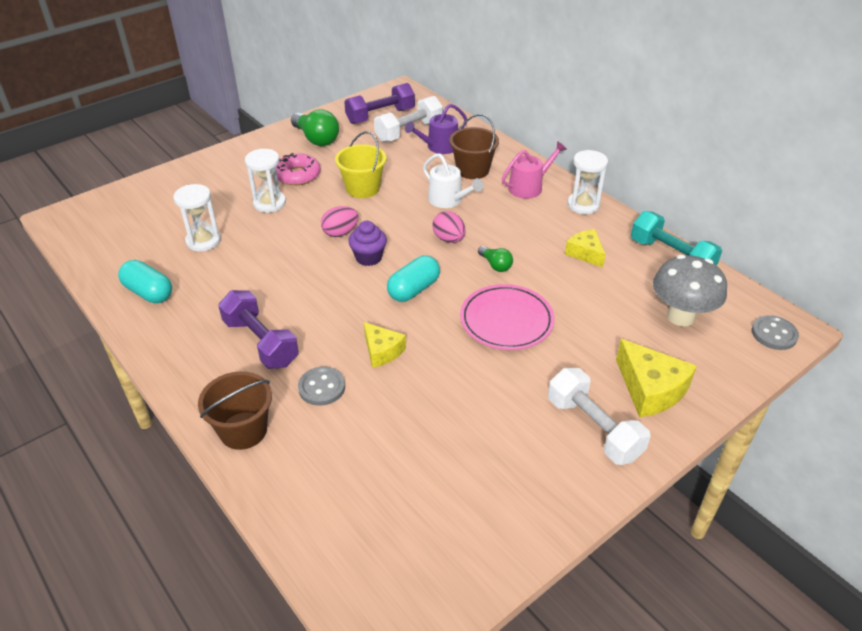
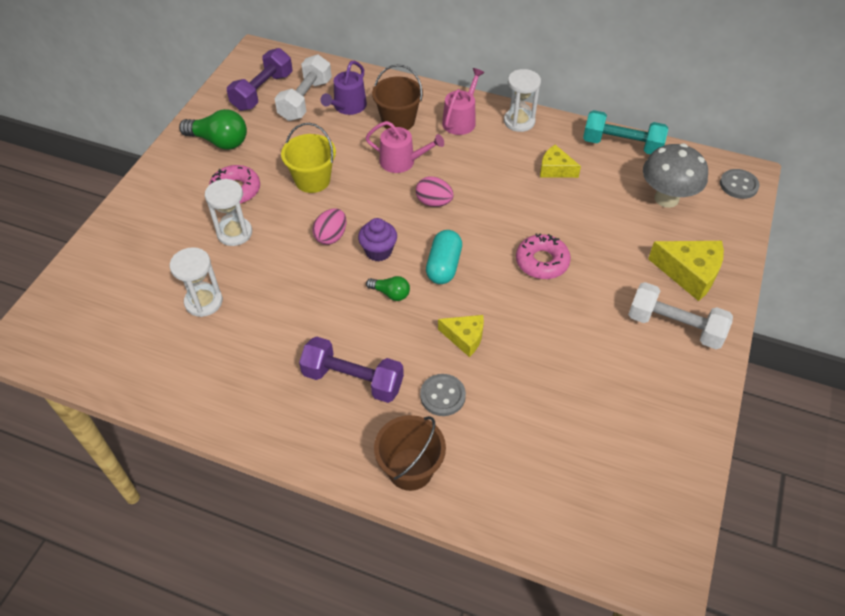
camera: 30 degrees left, 10 degrees up
turquoise capsule [118,260,172,303] -> none
white watering can [423,153,484,208] -> pink watering can [365,121,444,173]
pink plate [460,284,555,350] -> pink donut [516,234,571,279]
green light bulb [478,246,513,272] -> green light bulb moved to [366,276,410,301]

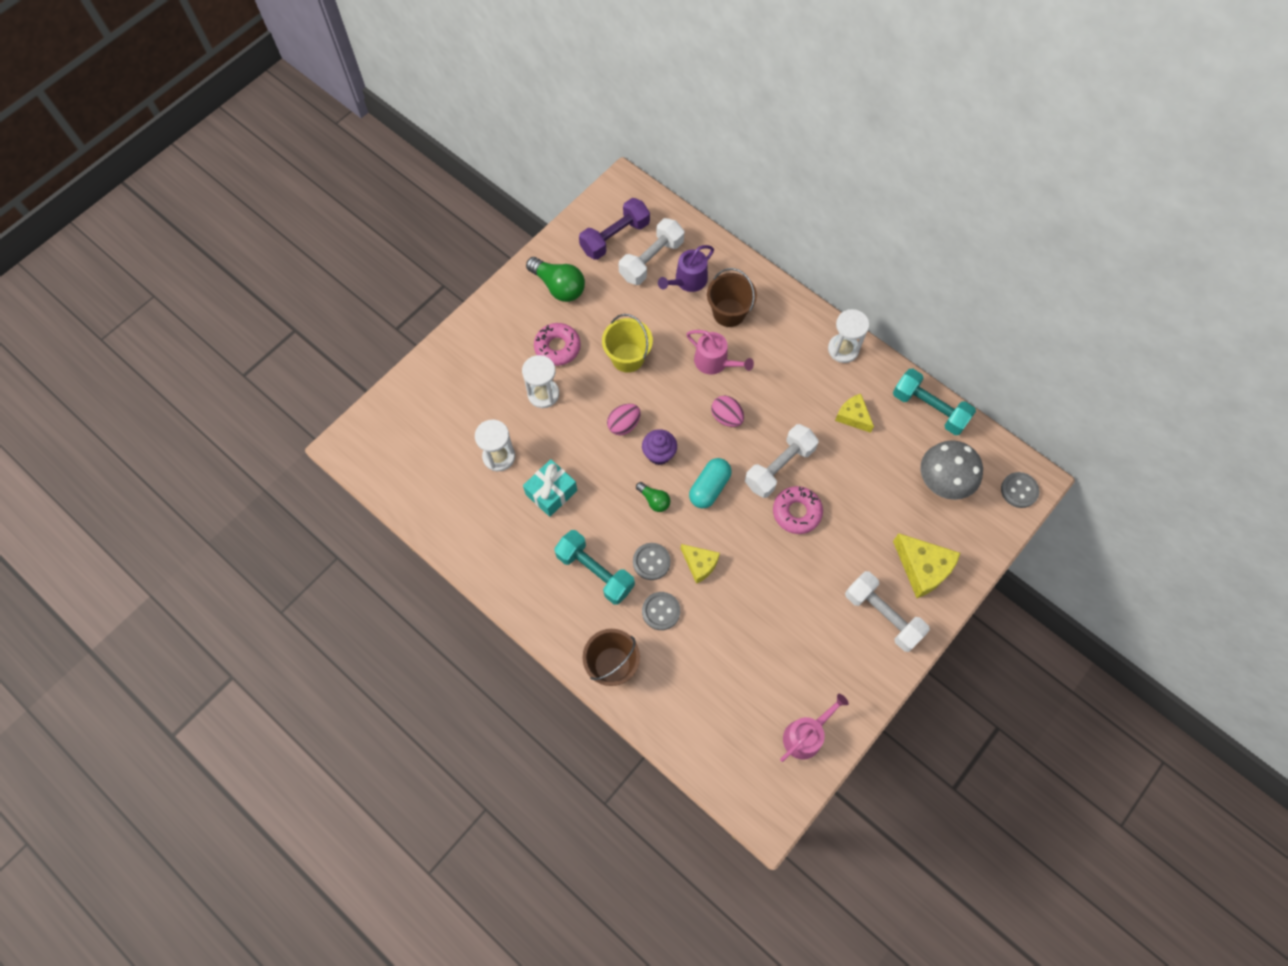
camera: 20 degrees right, 15 degrees up
purple dumbbell [299,337,404,403] -> turquoise dumbbell [554,530,635,605]
pink watering can [442,68,484,135] -> pink watering can moved to [780,694,849,762]
none -> turquoise gift [523,459,577,517]
none -> grey button [633,543,671,580]
none -> white dumbbell [745,424,819,498]

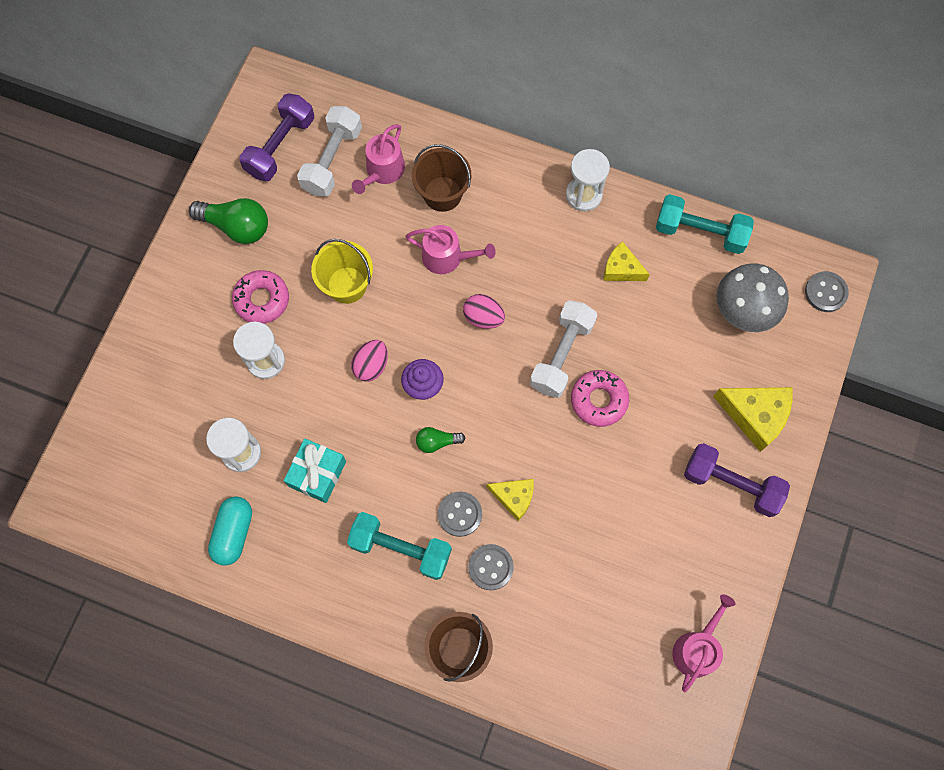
camera: 20 degrees left, 5 degrees up
green light bulb [636,482,670,512] -> green light bulb turned 150 degrees clockwise [416,427,465,453]
purple watering can [658,245,714,292] -> pink watering can [352,124,405,194]
turquoise capsule [689,458,732,509] -> turquoise capsule moved to [208,496,252,566]
white dumbbell [845,571,930,652] -> purple dumbbell [684,443,790,517]

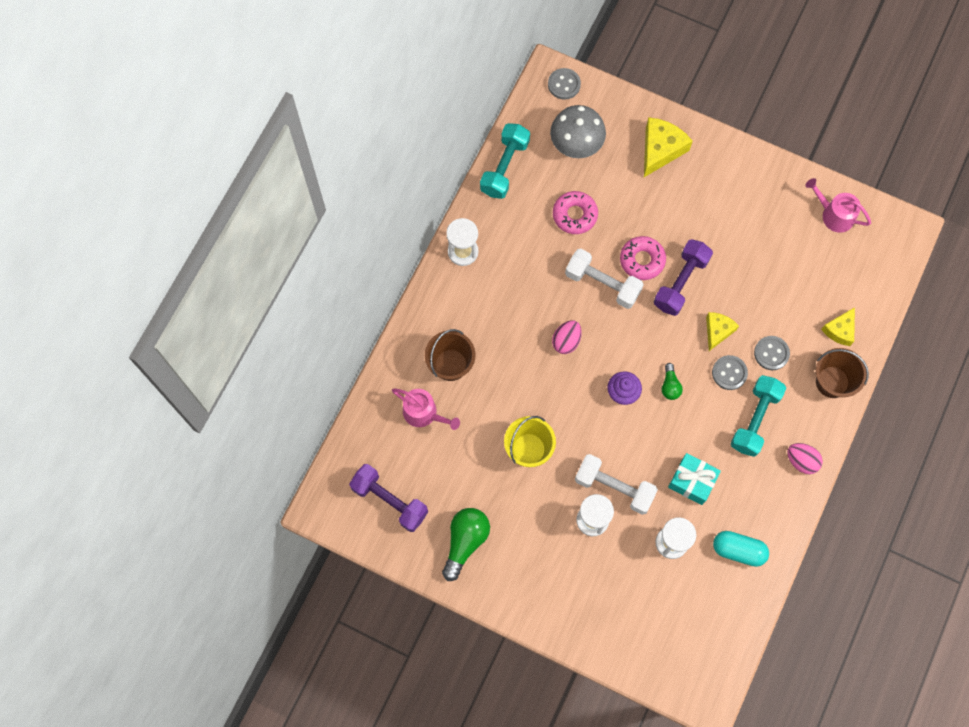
camera: 85 degrees left, 0 degrees up
pink donut [232,270,289,324] -> pink donut moved to [553,191,598,234]
white dumbbell [297,106,362,197] -> white dumbbell moved to [575,454,658,515]
pink egg [351,340,388,382] -> pink egg moved to [787,443,823,474]
pink watering can [405,225,496,274] -> none
yellow cheese [603,241,650,281] -> yellow cheese moved to [821,307,855,346]
purple dumbbell [684,443,790,517] -> purple dumbbell moved to [654,239,713,316]

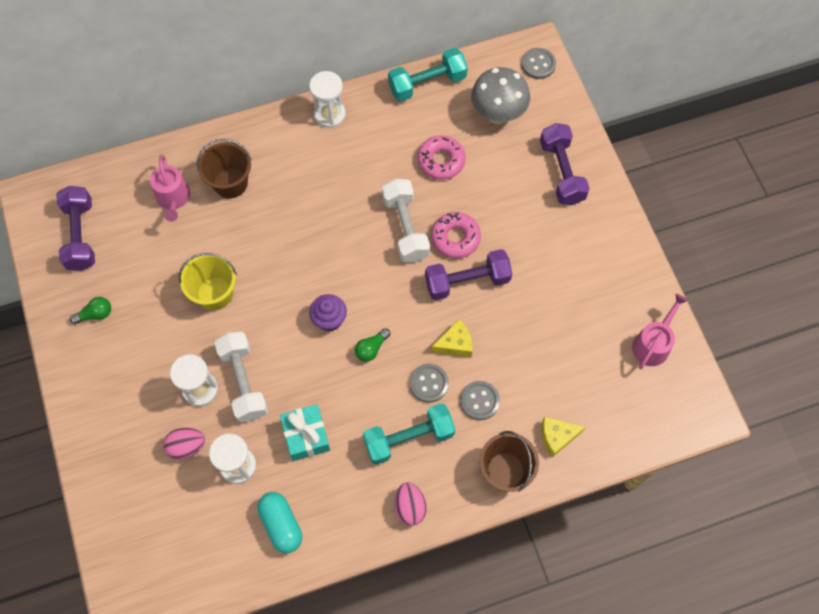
camera: 45 degrees right, 5 degrees down
green light bulb [442,508,490,581] -> green light bulb [70,297,111,324], size x0.55
pink egg [552,320,582,354] -> pink egg moved to [163,427,205,460]
yellow cheese [644,117,693,177] -> purple dumbbell [540,123,590,205]
pink watering can [806,178,871,233] -> pink watering can turned 45 degrees clockwise [632,294,688,369]

